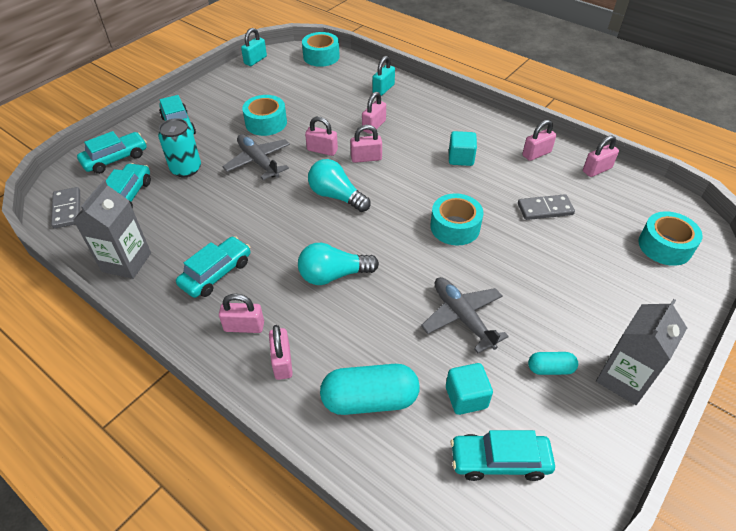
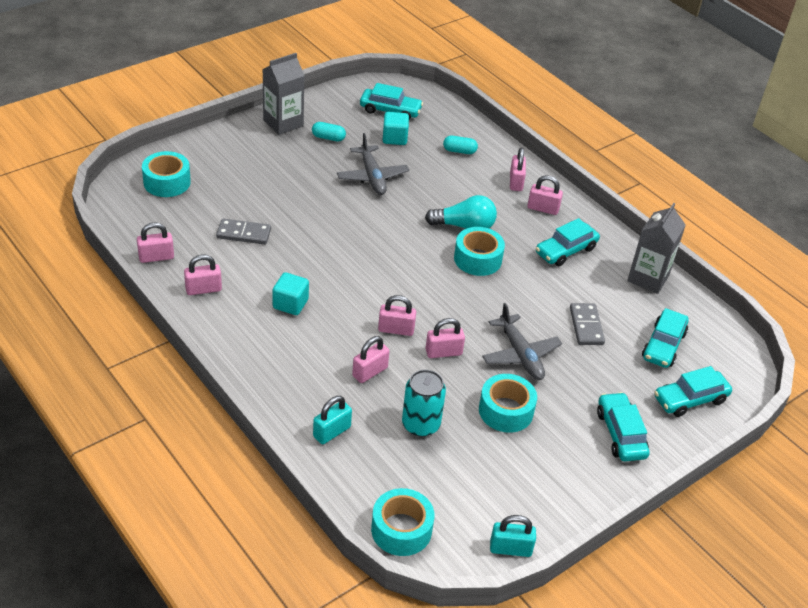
camera: 170 degrees left, 5 degrees down
grey domino [51,187,80,229] -> grey domino moved to [570,303,605,345]
turquoise can [158,118,201,177] -> turquoise can moved to [402,370,446,437]
turquoise padlock [241,28,267,66] -> turquoise padlock turned 45 degrees clockwise [490,515,536,557]
pink padlock [305,117,338,156] -> pink padlock turned 45 degrees counterclockwise [425,318,465,358]
turquoise light bulb [308,159,371,212] -> none
turquoise capsule [320,364,420,415] -> turquoise capsule [443,136,478,154], size x0.52
turquoise tape [430,193,483,245] -> turquoise tape moved to [454,227,505,276]

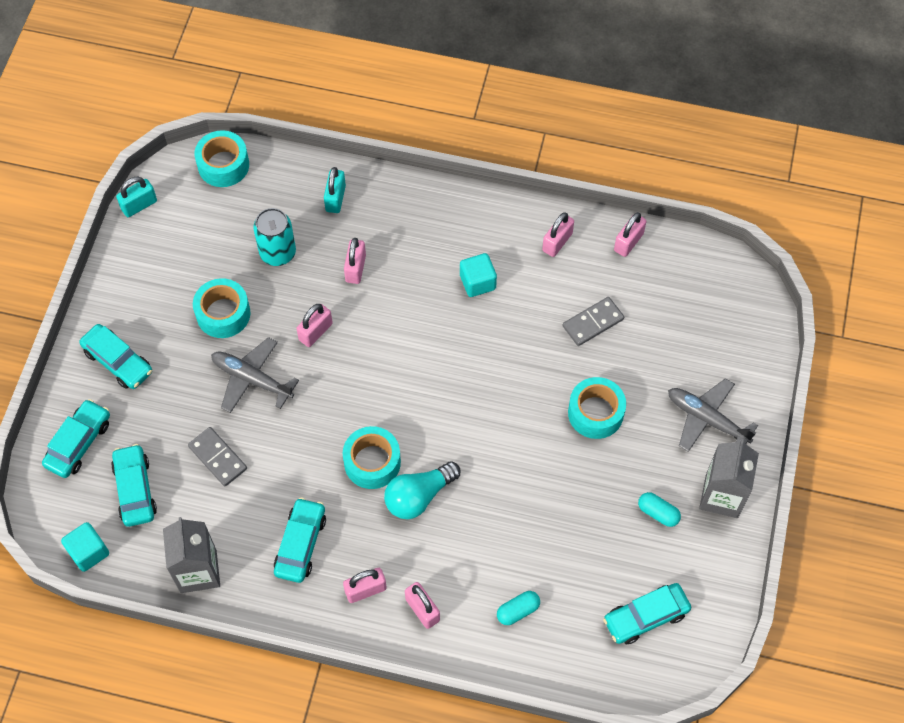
camera: 145 degrees right, 20 degrees up
turquoise tape [142,151,191,197] -> turquoise tape moved to [568,377,626,439]
turquoise capsule [312,122,346,142] -> turquoise capsule turned 60 degrees clockwise [638,492,681,527]
grey plane [337,133,409,195] -> grey plane moved to [668,378,758,452]
pink padlock [378,295,416,336] -> none
turquoise cube [383,112,409,145] -> turquoise cube moved to [61,522,109,572]

